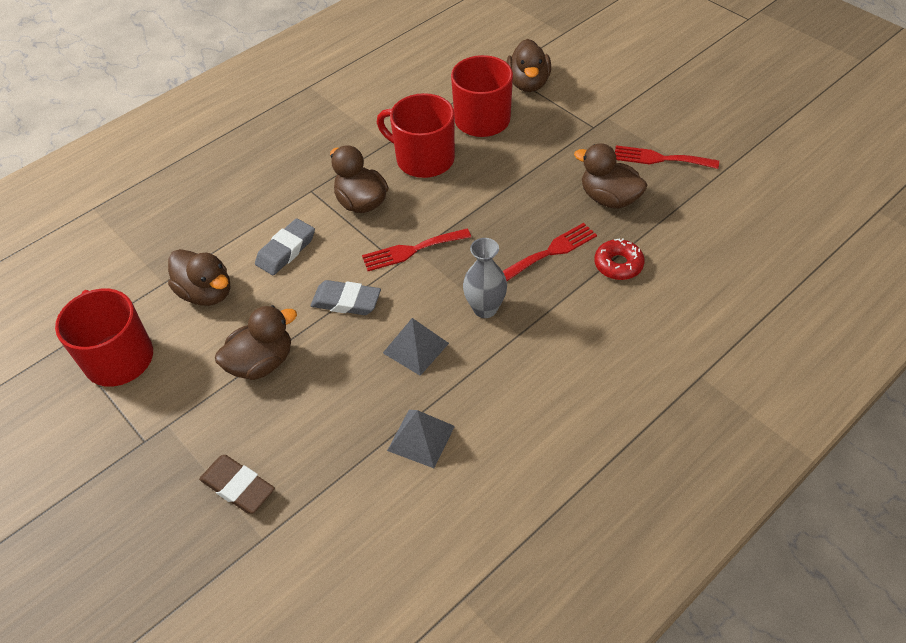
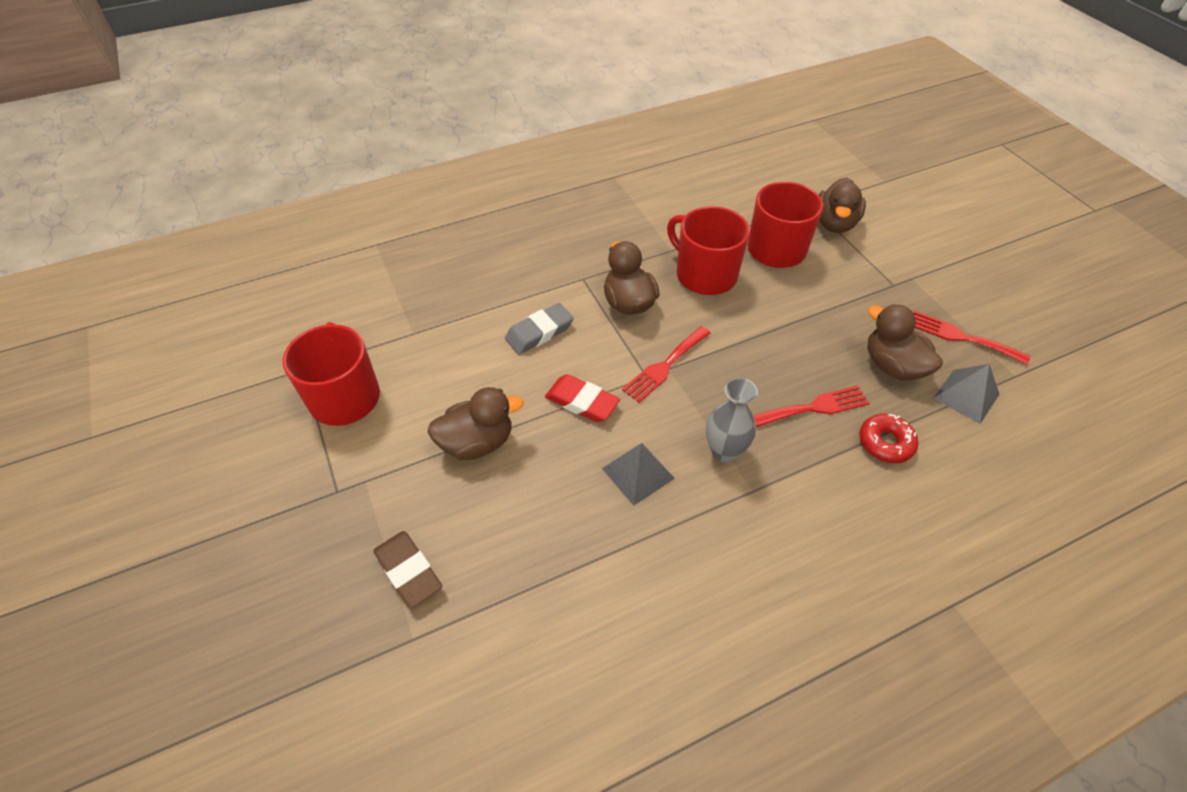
camera: 15 degrees right, 0 degrees up
brown duck [168,249,230,306] -> none
grey eraser [311,280,381,315] -> red eraser [545,374,620,422]
red fork [362,228,471,271] -> red fork turned 45 degrees counterclockwise [622,326,711,403]
grey pyramid [387,410,455,468] -> grey pyramid moved to [934,364,1000,424]

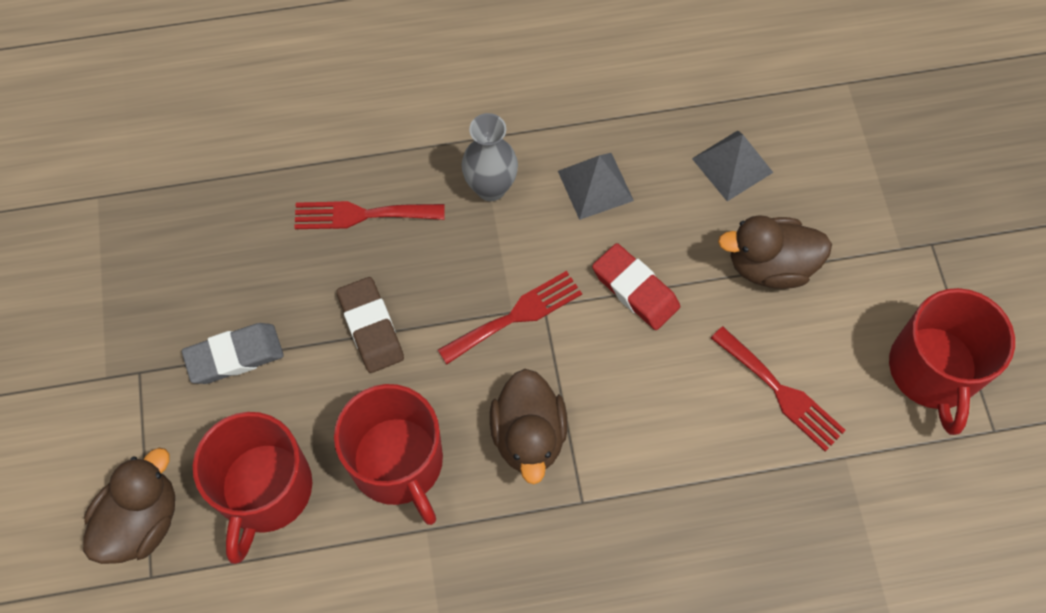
camera: 165 degrees left, 15 degrees up
brown eraser [373,531,442,608] -> brown eraser moved to [337,277,404,373]
grey eraser [505,303,574,355] -> grey eraser moved to [182,323,284,384]
red donut [859,414,918,463] -> none
brown duck [867,304,943,381] -> none
red fork [913,310,1030,365] -> red fork moved to [711,326,846,451]
grey pyramid [934,364,1000,424] -> grey pyramid moved to [692,130,773,201]

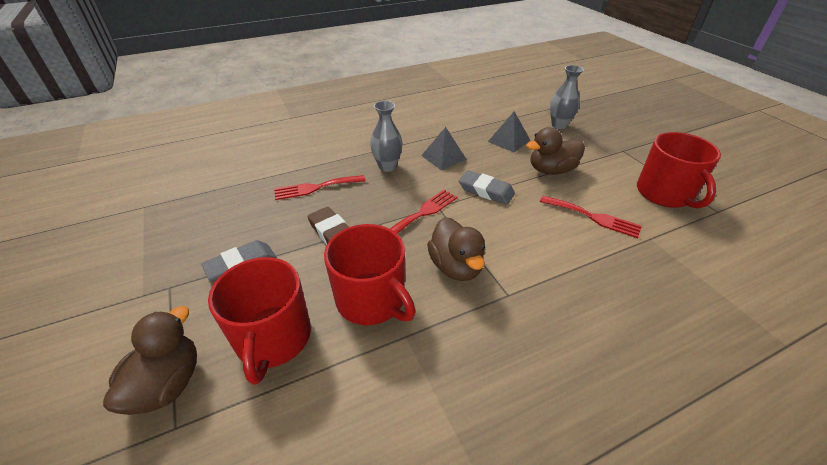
camera: 15 degrees left, 25 degrees down
red eraser [592,243,680,330] -> grey eraser [459,170,515,205]
none -> grey vase [550,65,584,129]

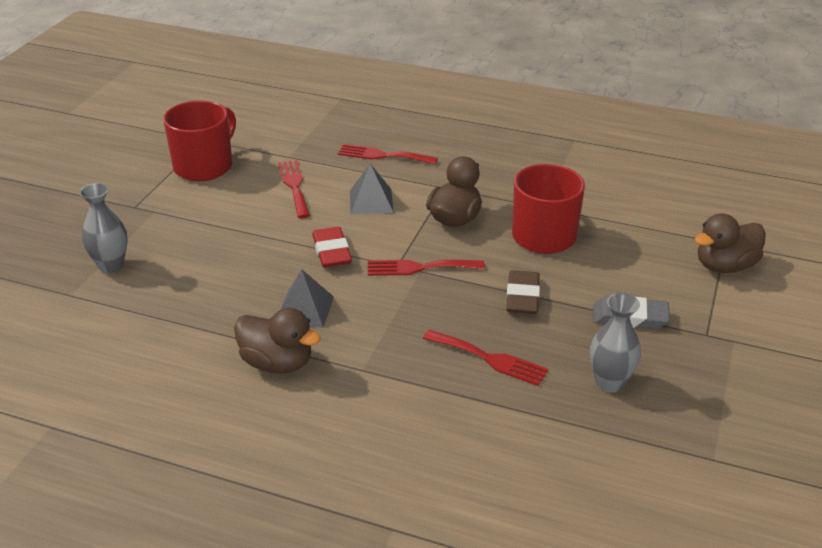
camera: 135 degrees left, 5 degrees down
red mug [208,257,311,385] -> none
grey vase [370,101,403,172] -> grey vase moved to [590,293,641,393]
grey eraser [459,170,515,205] -> red eraser [312,227,352,268]
grey pyramid [488,111,530,153] -> grey pyramid moved to [350,164,394,214]
brown duck [526,127,585,175] -> brown duck moved to [234,308,321,374]
none -> red fork [338,144,438,165]

